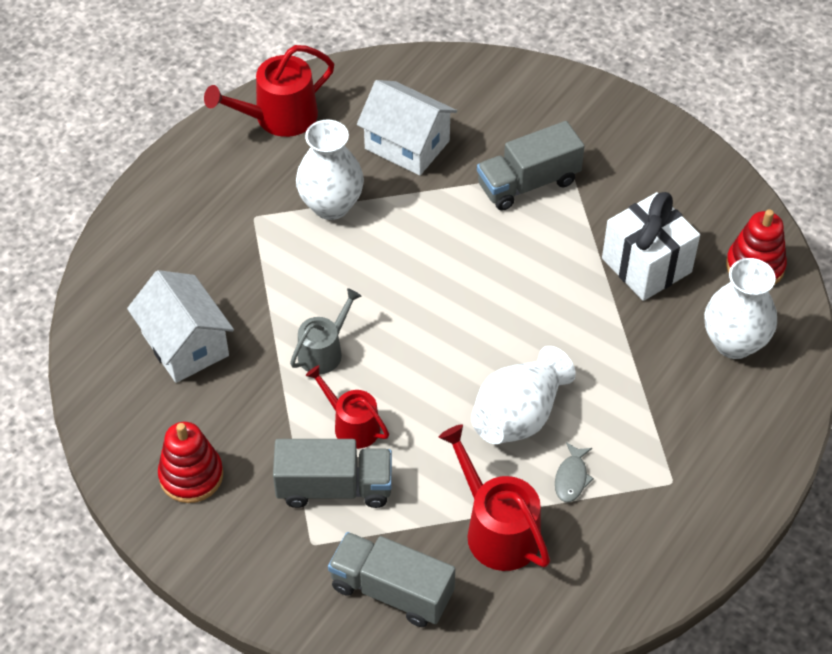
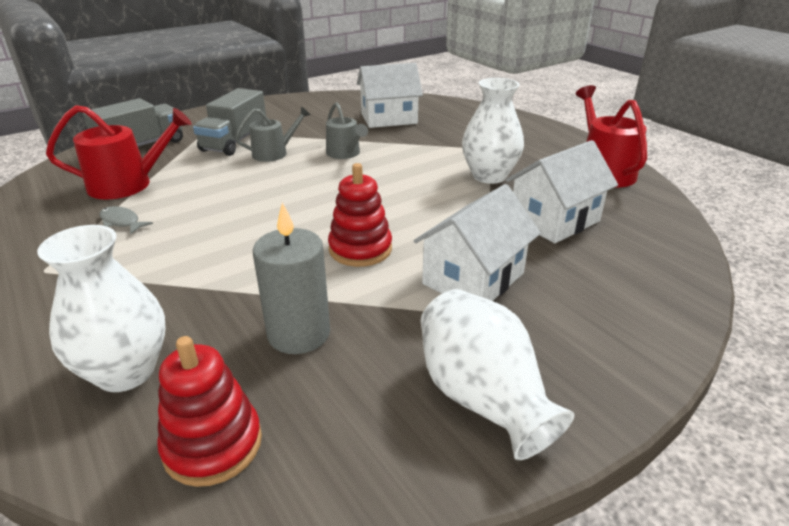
camera: 110 degrees right, 20 degrees down
red stacking toy [158,422,223,503] -> red stacking toy moved to [328,163,392,267]
red watering can [306,365,389,449] -> grey watering can [235,106,311,162]
white vase [471,346,576,444] -> white vase moved to [421,289,575,460]
grey truck [477,121,585,211] -> white house [414,184,541,301]
white gift [602,192,700,301] -> grey candle [253,202,330,354]

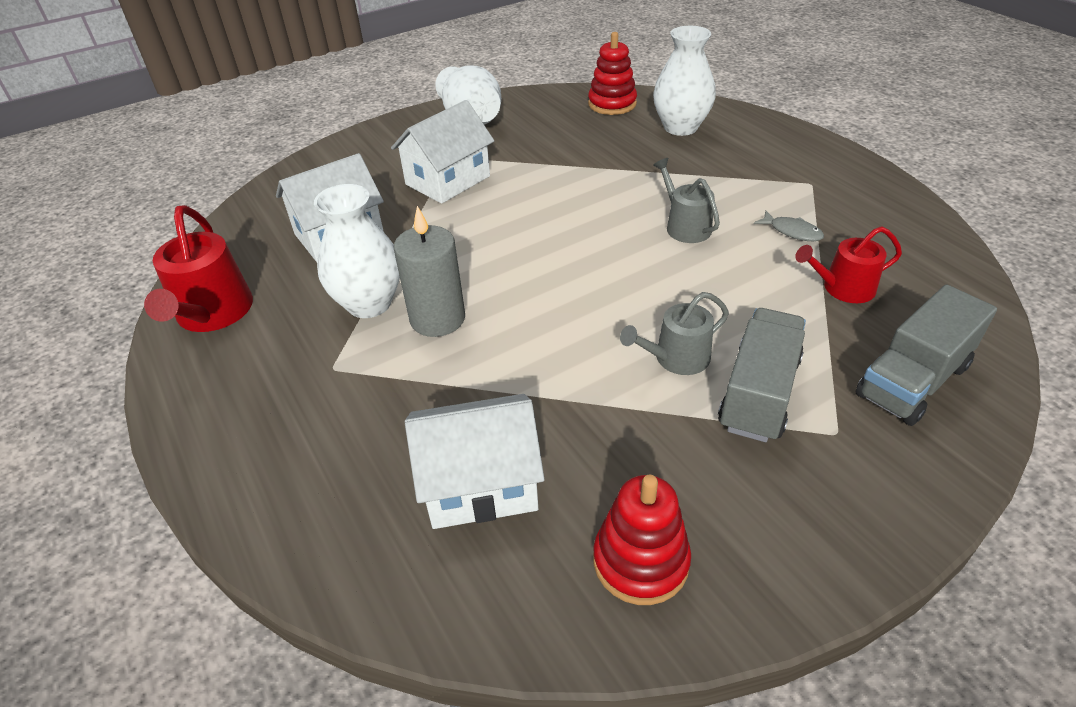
camera: 175 degrees left, 10 degrees up
red watering can [46,105,191,200] -> red watering can [795,226,902,303], size x0.65
grey candle [253,202,330,354] -> grey candle moved to [394,206,465,337]
grey watering can [326,102,368,159] -> grey watering can moved to [653,158,720,243]
red stacking toy [328,163,392,267] -> red stacking toy moved to [593,475,691,605]

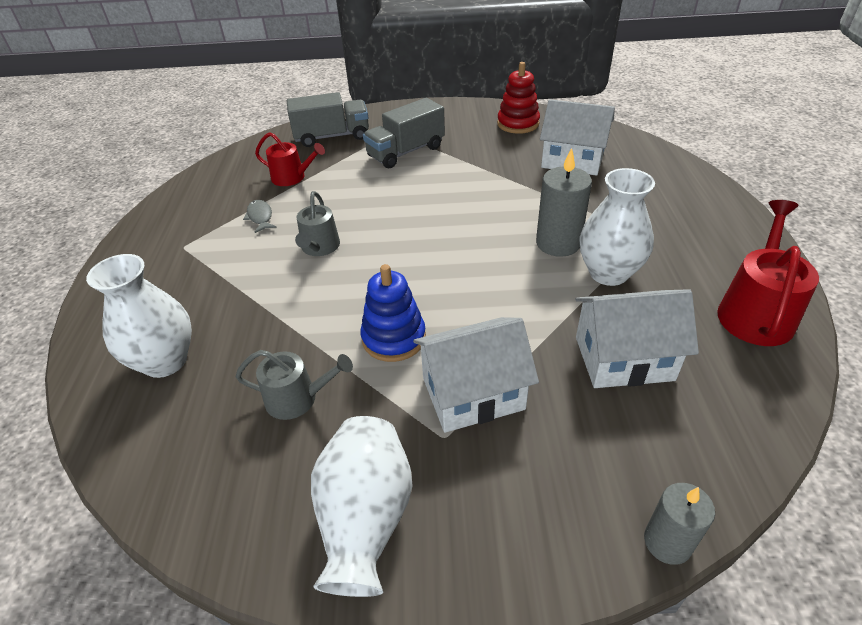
camera: 150 degrees left, 0 degrees up
red stacking toy [588,32,637,115] -> none
grey watering can [620,292,729,375] -> grey watering can moved to [235,350,353,420]
none -> blue stacking toy [360,264,426,362]
none -> grey candle [644,483,715,565]

